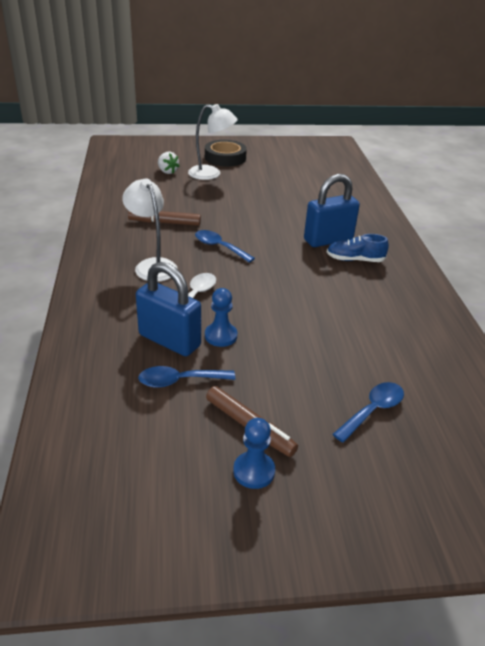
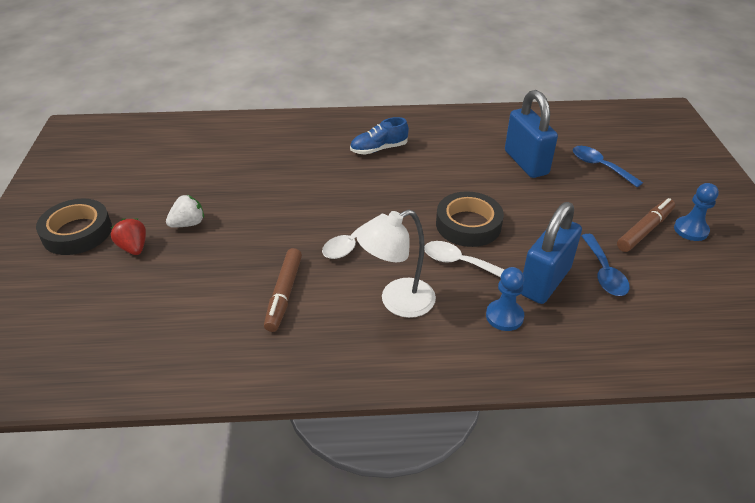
camera: 85 degrees left, 5 degrees up
white strawberry [158,152,180,174] -> white strawberry moved to [166,195,204,228]
white lamp [188,104,238,180] -> red strawberry [111,218,146,255]
blue spoon [195,230,255,263] -> white spoon [322,213,388,259]
blue pawn [205,288,237,347] -> blue pawn moved to [486,267,524,331]
blue padlock [304,174,360,247] -> blue padlock moved to [505,90,558,178]
blue shoe [327,234,389,262] -> blue shoe turned 60 degrees clockwise [350,117,409,154]
none -> black tape [436,191,504,247]

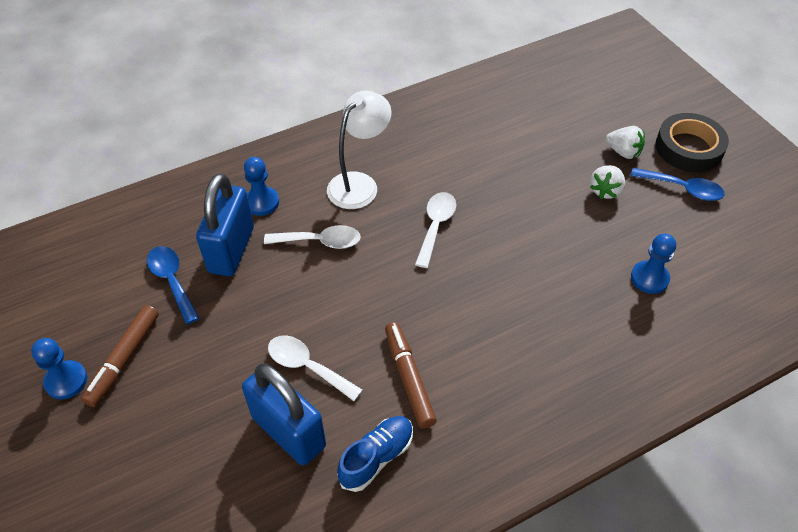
camera: 155 degrees right, 10 degrees up
red strawberry [111,218,146,255] -> white strawberry [606,126,645,159]
brown marker [264,248,302,332] -> brown marker moved to [385,322,437,428]
blue shoe [350,117,409,154] -> blue shoe moved to [337,416,413,492]
black tape [436,191,504,247] -> none
blue spoon [573,146,643,187] -> blue spoon moved to [630,168,725,201]
none -> white spoon [268,335,362,401]
none -> blue pawn [631,234,676,294]

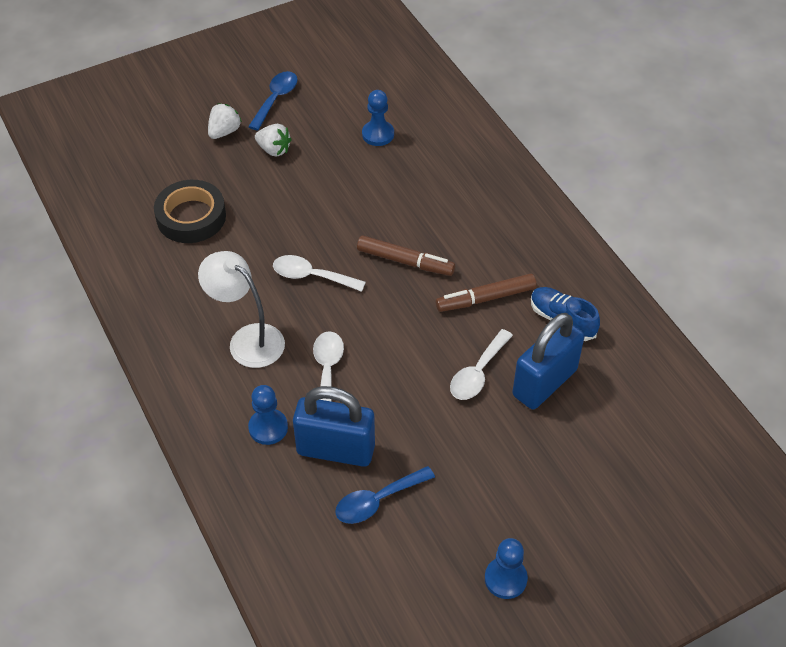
camera: 90 degrees left, 0 degrees up
brown marker [81,305,159,407] -> brown marker moved to [357,235,455,276]
black tape [655,113,729,172] -> black tape moved to [154,180,226,243]

